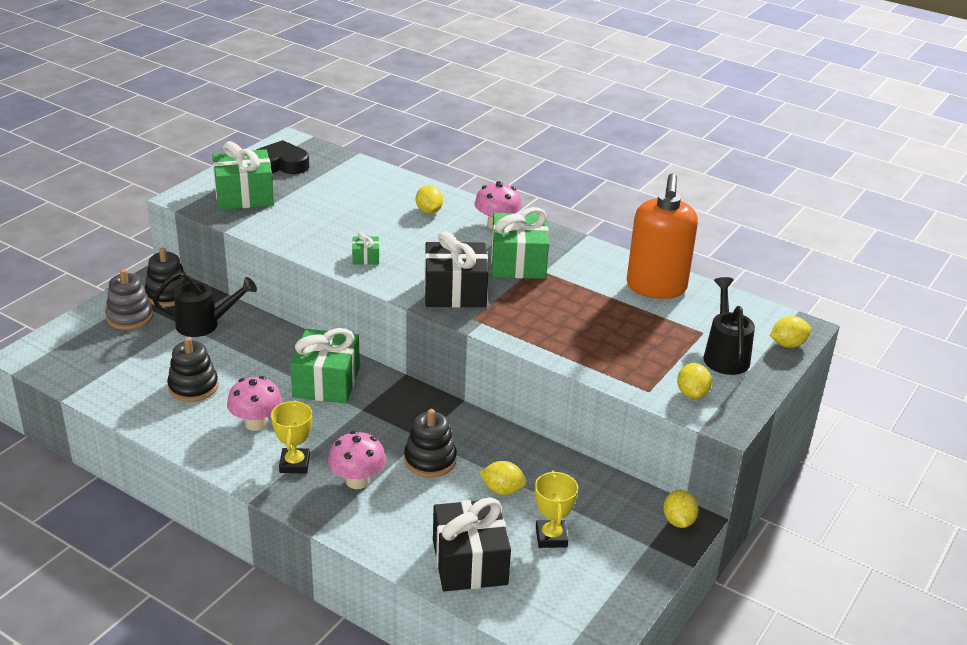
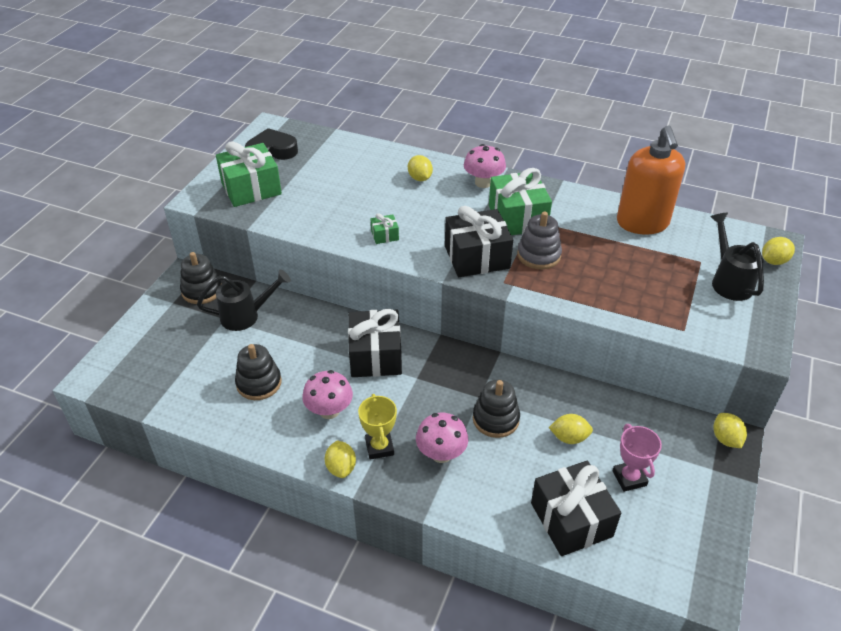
camera: 10 degrees left, 10 degrees up
grey stacking toy [105,269,153,330] -> grey stacking toy moved to [517,212,562,269]
green gift [290,328,360,403] -> black gift [348,309,402,377]
yellow trophy [535,471,578,548] -> pink trophy [613,424,662,492]
yellow lemon [677,363,712,399] -> yellow lemon moved to [324,441,356,478]

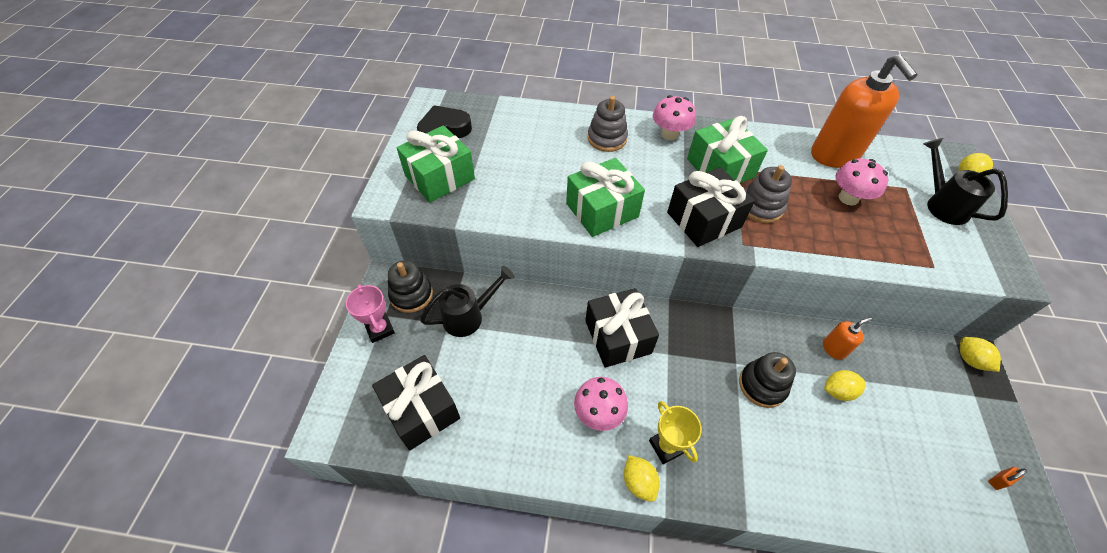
camera: 15 degrees left, 10 degrees up
black stacking toy [235,344,282,400] -> none
green gift [371,213,399,244] -> green gift [566,158,645,237], size x2.23
yellow lemon [408,155,433,181] -> grey stacking toy [587,96,628,152]
pink mushroom [416,413,468,463] -> pink mushroom moved to [835,159,888,206]
black gift [531,461,621,556] -> black gift moved to [372,355,460,450]
pink trophy [613,424,662,492] -> pink trophy moved to [346,284,395,343]
none -> orange soap dispenser [823,317,872,360]
none -> orange padlock [988,467,1027,490]

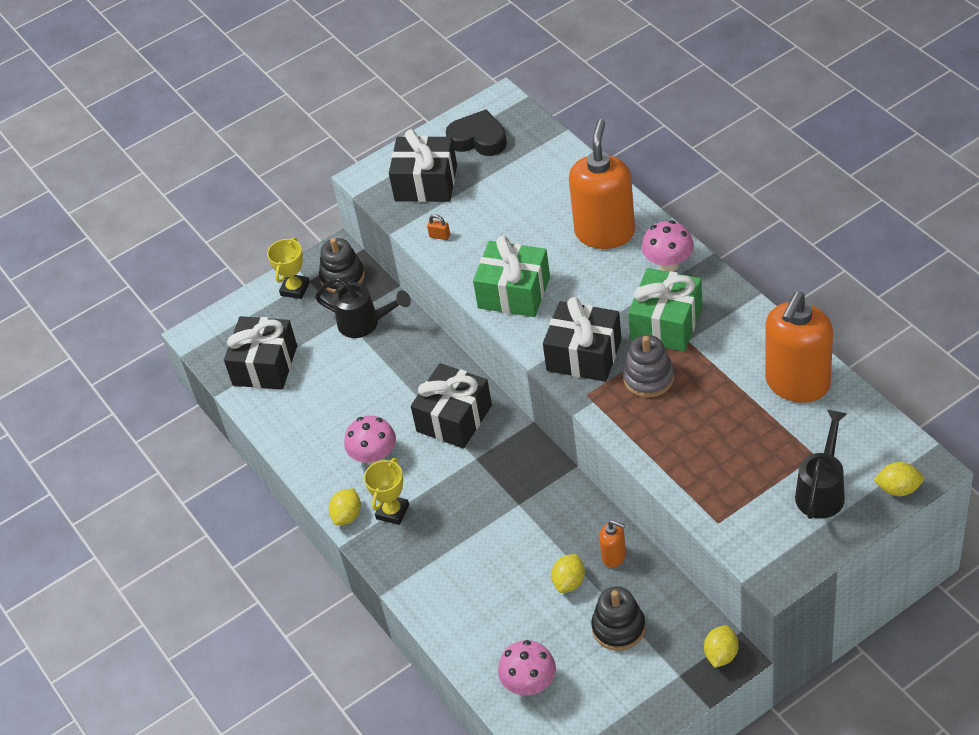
camera: 55 degrees right, 5 degrees down
pink trophy [346,284,395,343] -> yellow trophy [267,237,310,299]
green gift [397,125,475,203] -> black gift [389,129,457,202]
grey stacking toy [587,96,628,152] -> orange soap dispenser [569,119,635,249]
black stacking toy [739,352,796,408] -> black stacking toy moved to [591,586,646,651]
yellow lemon [824,370,866,401] -> yellow lemon turned 75 degrees clockwise [551,554,585,593]
pink mushroom [835,159,888,206] -> pink mushroom moved to [498,640,556,695]
orange padlock [988,467,1027,490] -> orange padlock moved to [427,215,450,240]

